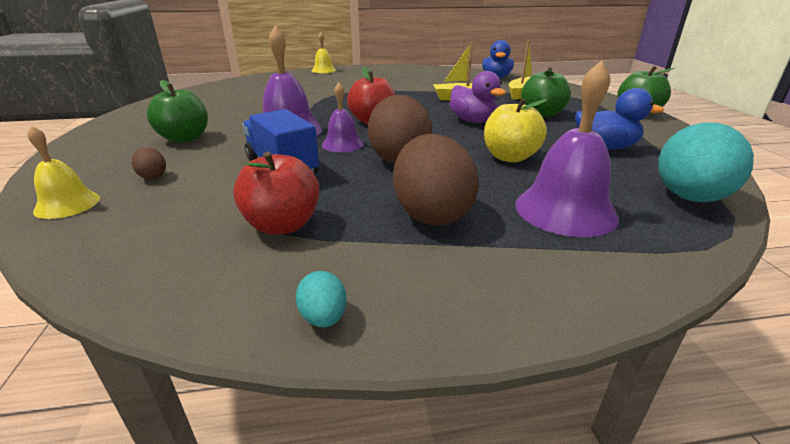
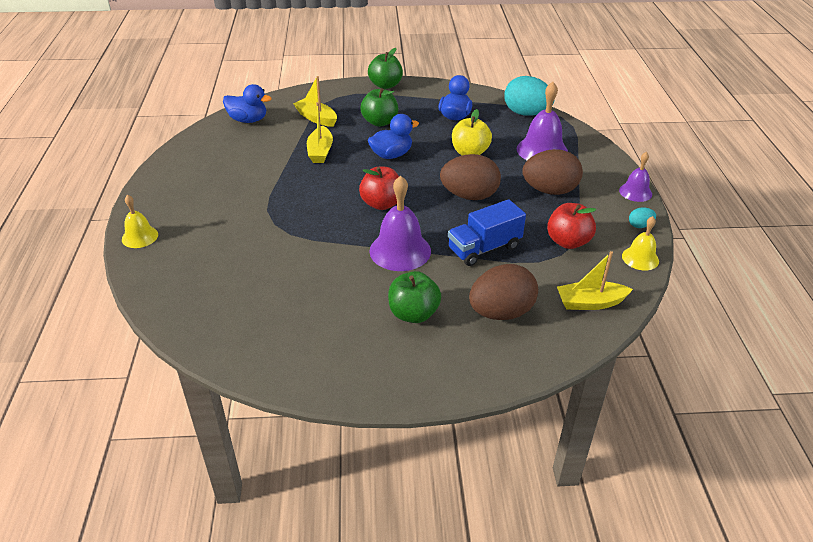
camera: 85 degrees left, 10 degrees up
yellow bell [28,126,100,219] -> yellow bell moved to [622,216,659,270]
brown egg [132,147,166,179] -> brown egg [469,264,538,320], size x2.31
purple bell [322,82,364,152] -> purple bell moved to [619,152,652,202]
purple duck [449,71,506,123] -> blue duck [368,114,419,159]
none -> yellow boat [557,251,633,310]

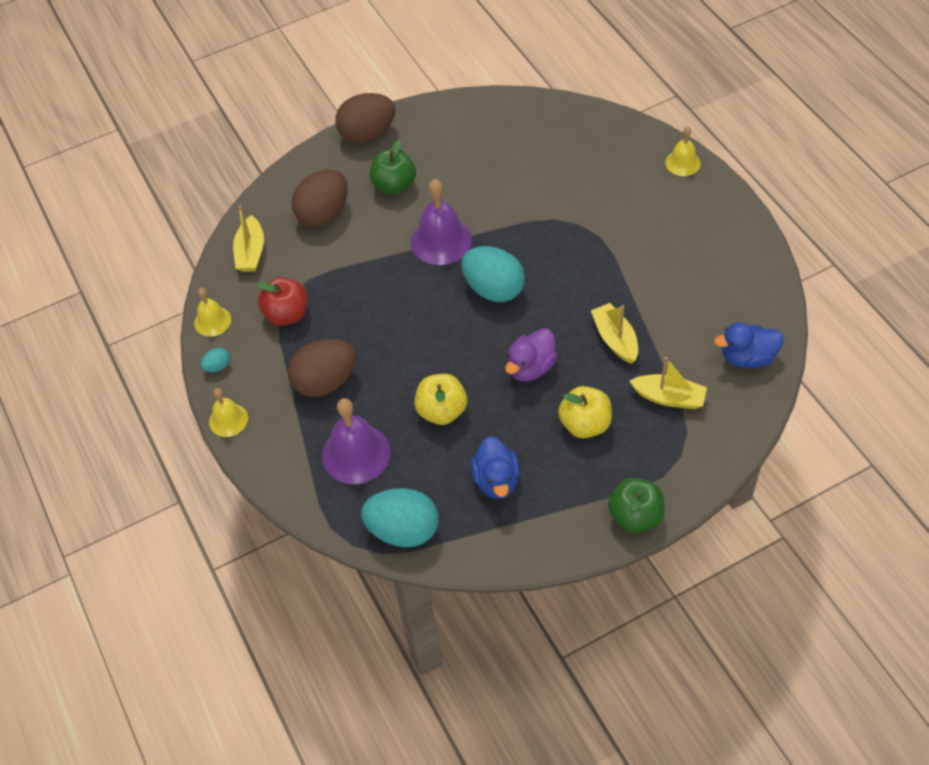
camera: 160 degrees right, 15 degrees up
red apple [359,167,399,210] -> turquoise egg [461,246,525,302]
green apple [360,88,398,127] -> yellow apple [558,386,612,438]
blue duck [368,114,419,159] -> purple duck [505,328,558,382]
brown egg [440,154,501,200] -> brown egg moved to [335,93,396,143]
blue truck [448,199,526,266] -> none
yellow boat [557,251,633,310] -> yellow boat turned 120 degrees clockwise [233,205,264,272]
purple bell [619,152,652,202] -> yellow bell [209,388,248,437]

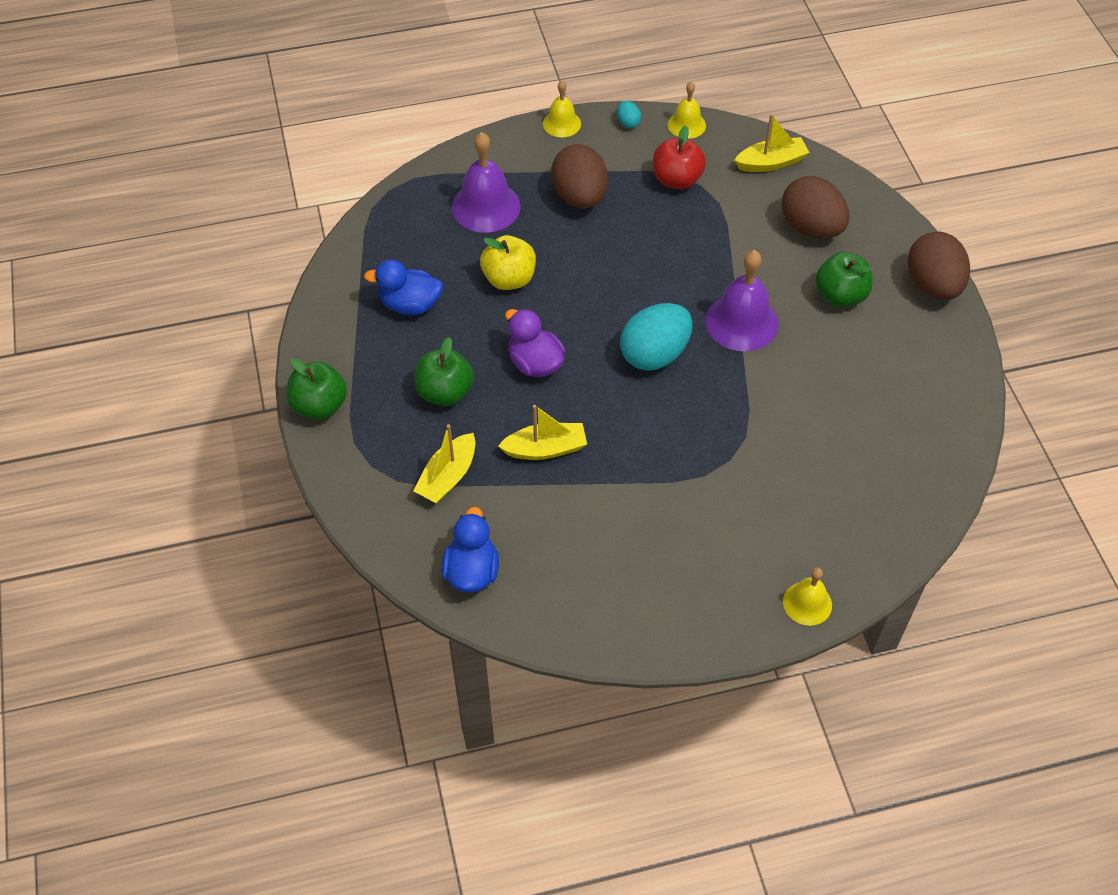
camera: 100 degrees right, 0 degrees up
yellow boat [233,205,264,272] -> yellow boat turned 150 degrees clockwise [734,114,810,172]
turquoise egg [361,488,439,547] -> none
yellow apple [558,386,612,438] -> green apple [415,337,474,406]

